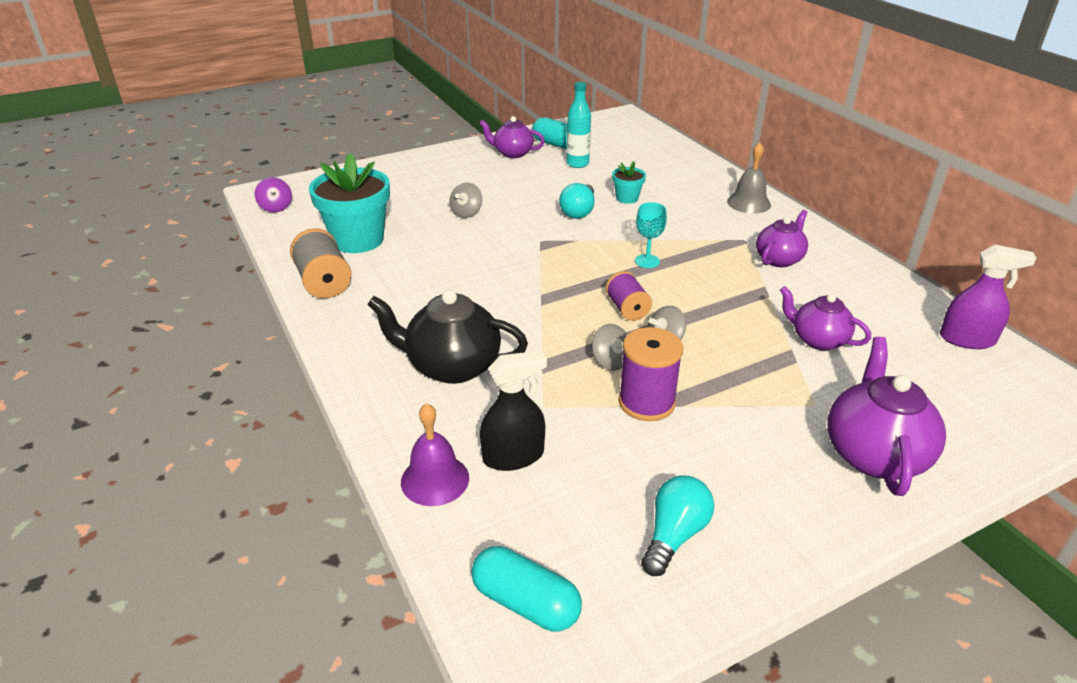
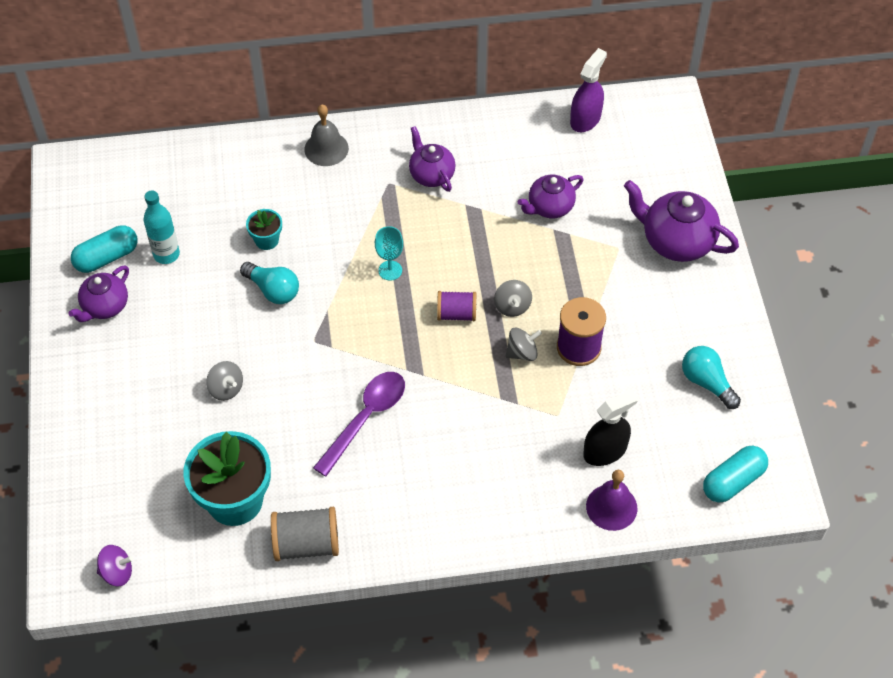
camera: 70 degrees left, 20 degrees up
black teapot [367,290,528,384] -> none
black spray bottle [480,350,547,471] -> black spray bottle turned 60 degrees clockwise [583,390,638,466]
none -> purple spoon [313,372,405,476]

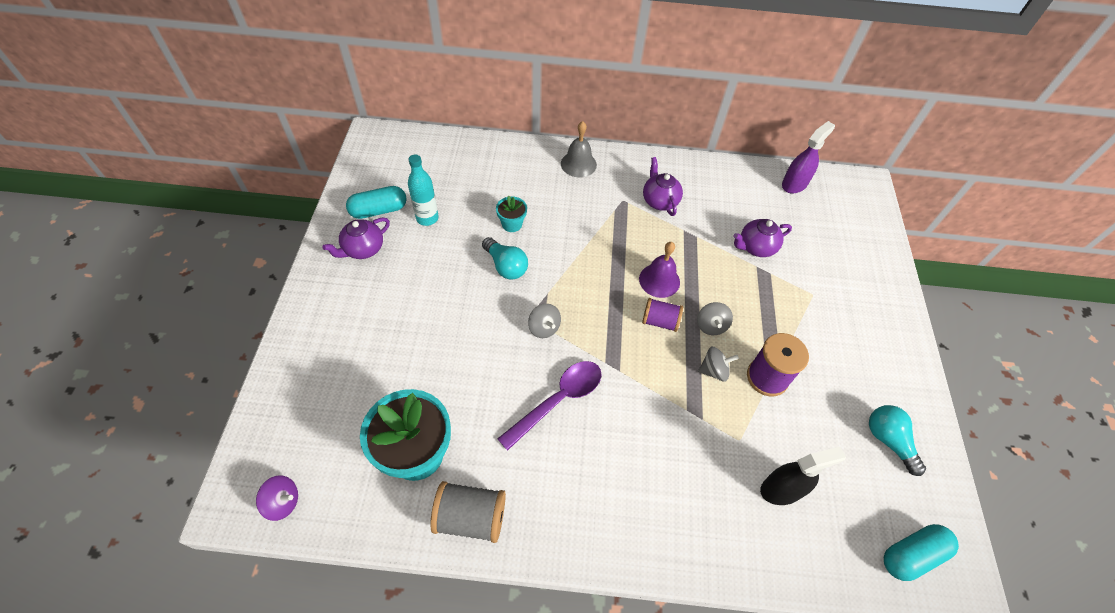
camera: 10 degrees right, 0 degrees up
grey spinning top [206,361,243,401] -> grey spinning top moved to [528,304,561,338]
turquoise goblet [375,226,403,281] -> none
purple bell [586,470,638,531] -> purple bell moved to [639,242,680,298]
purple teapot [624,180,739,262] -> none

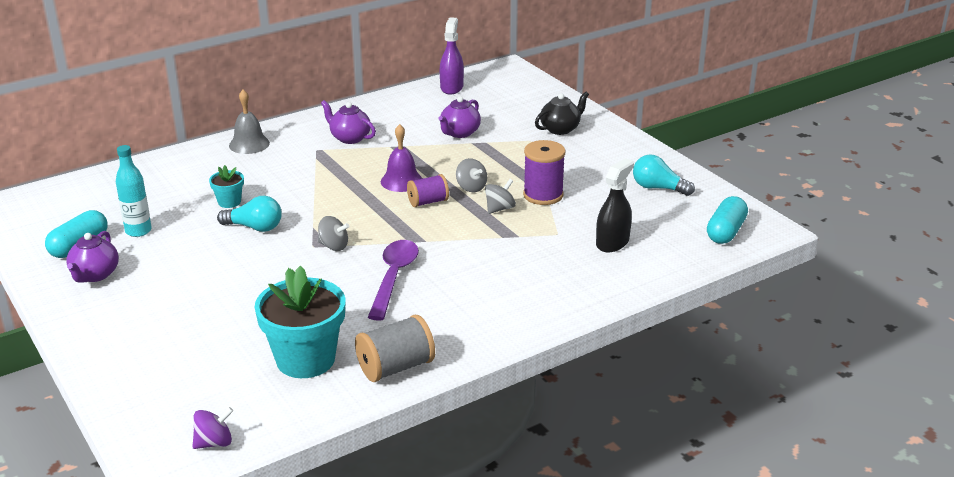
camera: 35 degrees left, 25 degrees down
none -> black teapot [535,91,589,135]

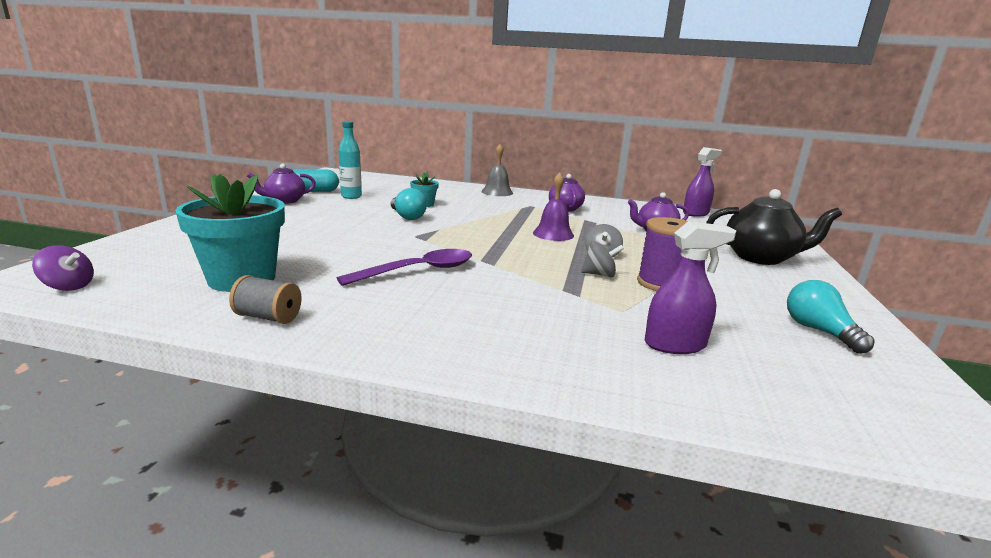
camera: 45 degrees right, 10 degrees down
grey spinning top [318,216,349,251] -> none
grey spool [355,315,435,382] -> grey spool [229,275,302,324], size x0.67
purple spool [407,174,449,207] -> none
black teapot [535,91,589,135] -> black teapot [706,189,842,265], size x1.57
black spray bottle [596,158,634,252] -> purple spray bottle [645,221,736,354]
turquoise capsule [707,196,748,244] -> none

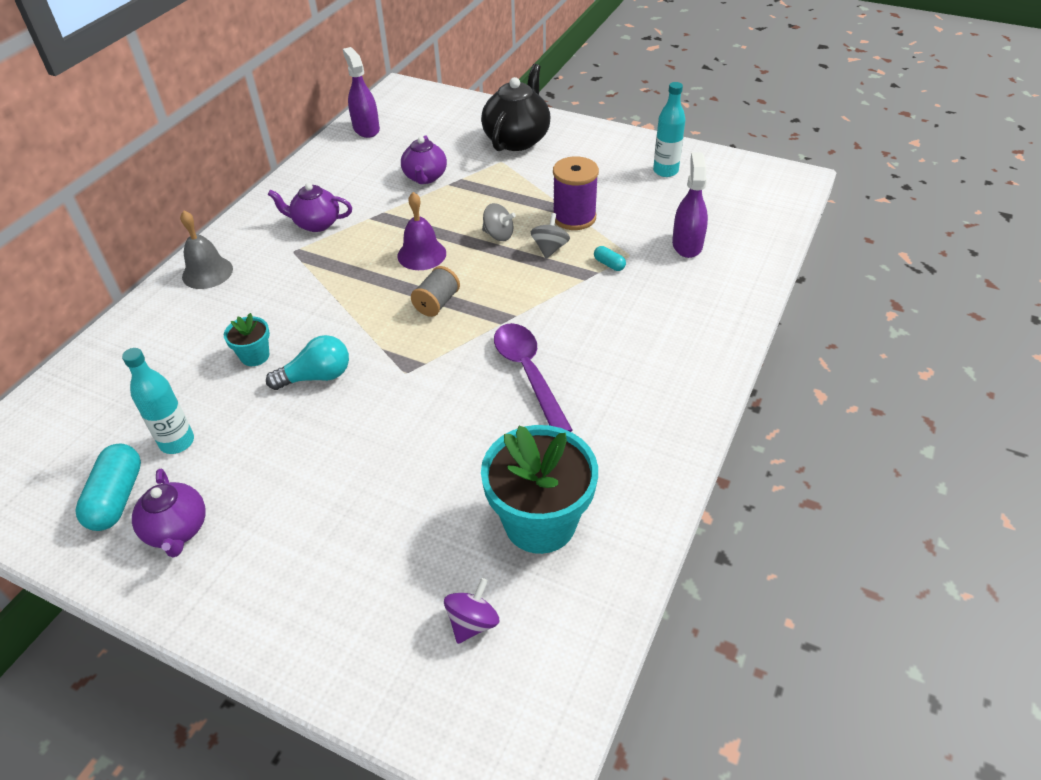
camera: 75 degrees left, 25 degrees up
purple spinning top [32,246,94,291] -> purple spinning top moved to [444,578,499,644]
grey spool [229,275,302,324] -> grey spool moved to [411,266,460,317]
turquoise light bulb [787,280,875,354] -> turquoise bottle [653,82,685,177]
none -> turquoise capsule [594,246,626,271]

